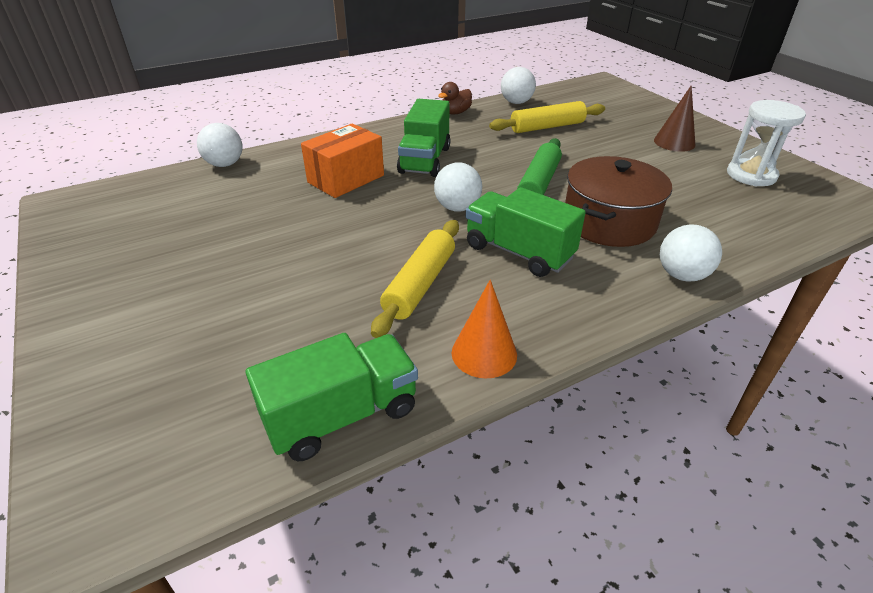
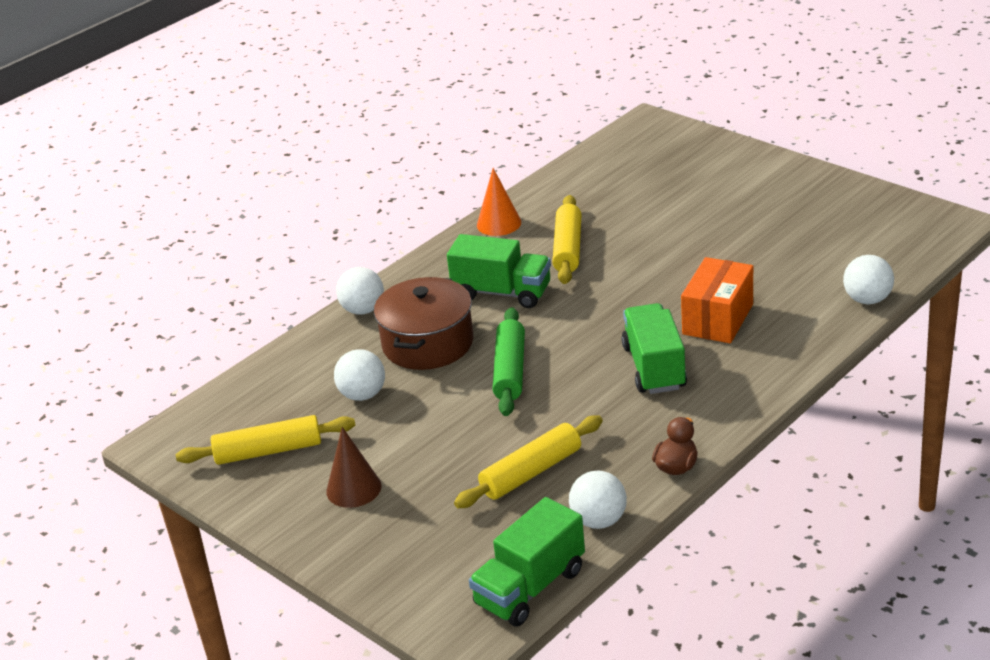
camera: 165 degrees right, 5 degrees down
green truck [246,333,418,461] -> green truck moved to [469,497,585,627]
white ball [434,162,482,211] -> white ball moved to [334,349,385,401]
white hourglass [727,100,806,186] -> yellow rolling pin [176,415,356,465]

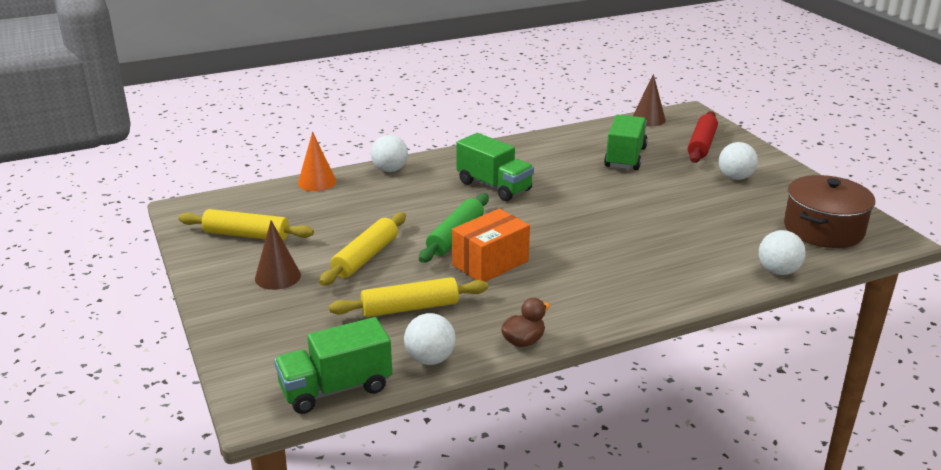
camera: 20 degrees right, 5 degrees down
white ball [334,349,385,401] -> white ball moved to [719,142,758,180]
brown pot [374,277,473,370] -> brown pot moved to [784,175,875,248]
orange cone [477,168,521,236] -> orange cone moved to [298,132,336,191]
yellow rolling pin [552,195,582,284] -> yellow rolling pin moved to [319,212,406,286]
green truck [622,303,687,394] -> green truck moved to [604,115,648,170]
orange box [681,257,753,343] -> orange box moved to [452,209,530,282]
none -> brown cone [633,74,666,126]
none -> red rolling pin [688,111,718,163]

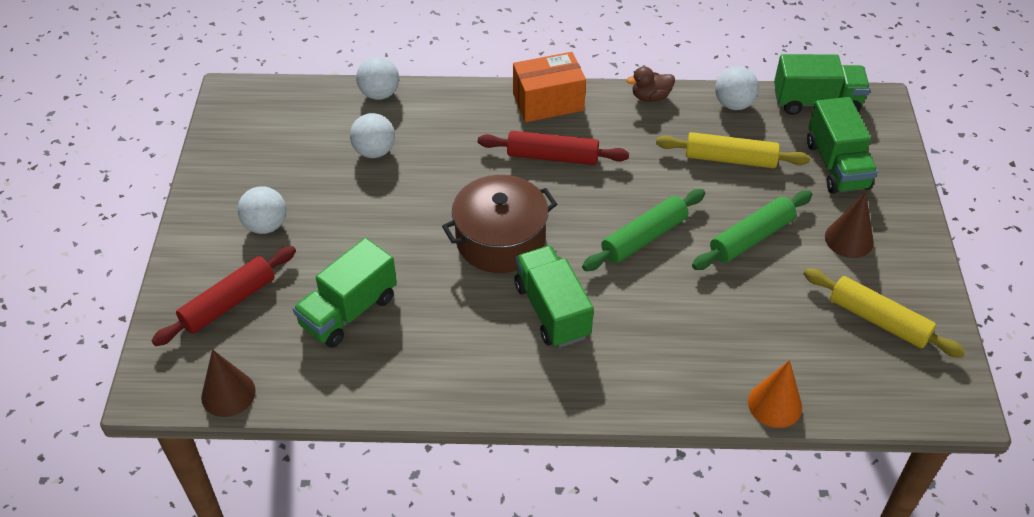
camera: 155 degrees left, 20 degrees up
yellow rolling pin [319,212,406,286] -> green rolling pin [692,190,813,270]
white ball [371,135,408,172] -> white ball moved to [350,113,395,158]
orange box [452,209,530,282] -> orange box moved to [513,52,586,122]
brown pot [784,175,875,248] -> brown pot moved to [442,175,557,273]
none -> red rolling pin [478,131,629,165]
none -> green truck [807,97,878,194]

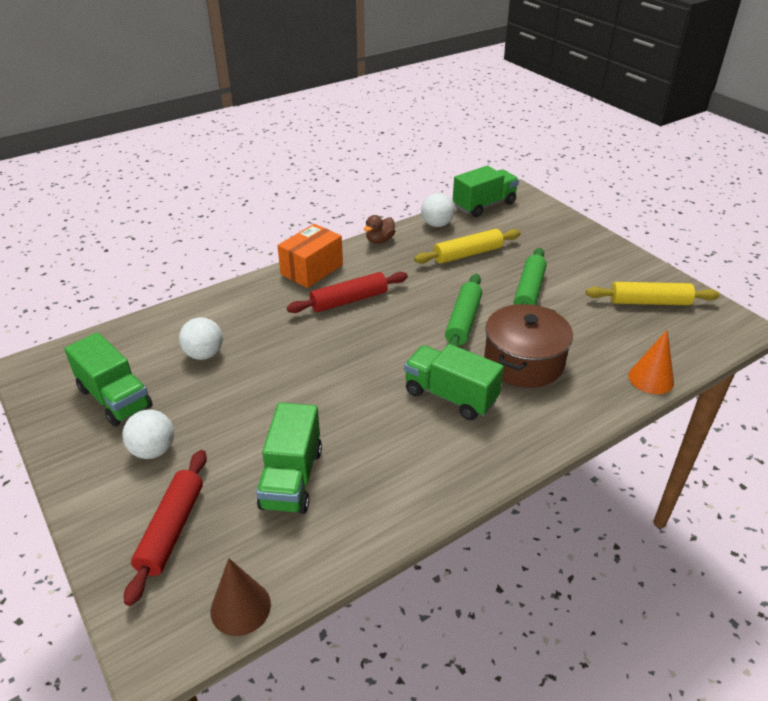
camera: 35 degrees left, 10 degrees down
white ball [356,56,399,100] -> none
brown pot [442,175,557,273] -> brown pot moved to [484,304,573,388]
green truck [807,97,878,194] -> green truck moved to [64,332,153,426]
brown cone [825,192,874,258] -> none

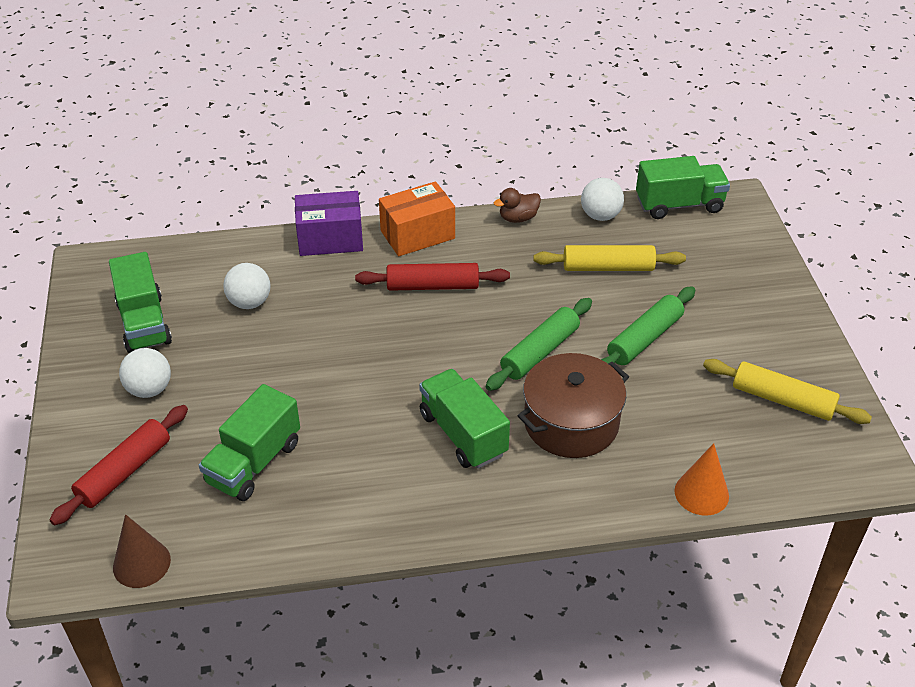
camera: 25 degrees right, 5 degrees up
none -> purple box [295,191,363,256]

